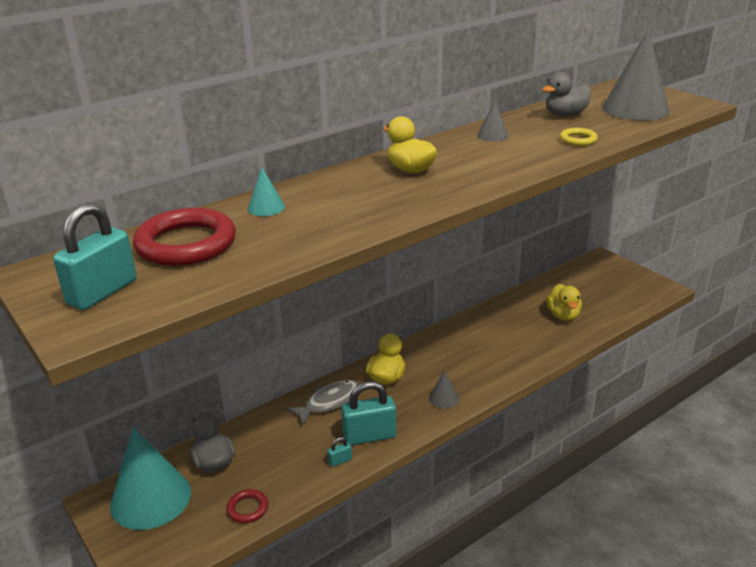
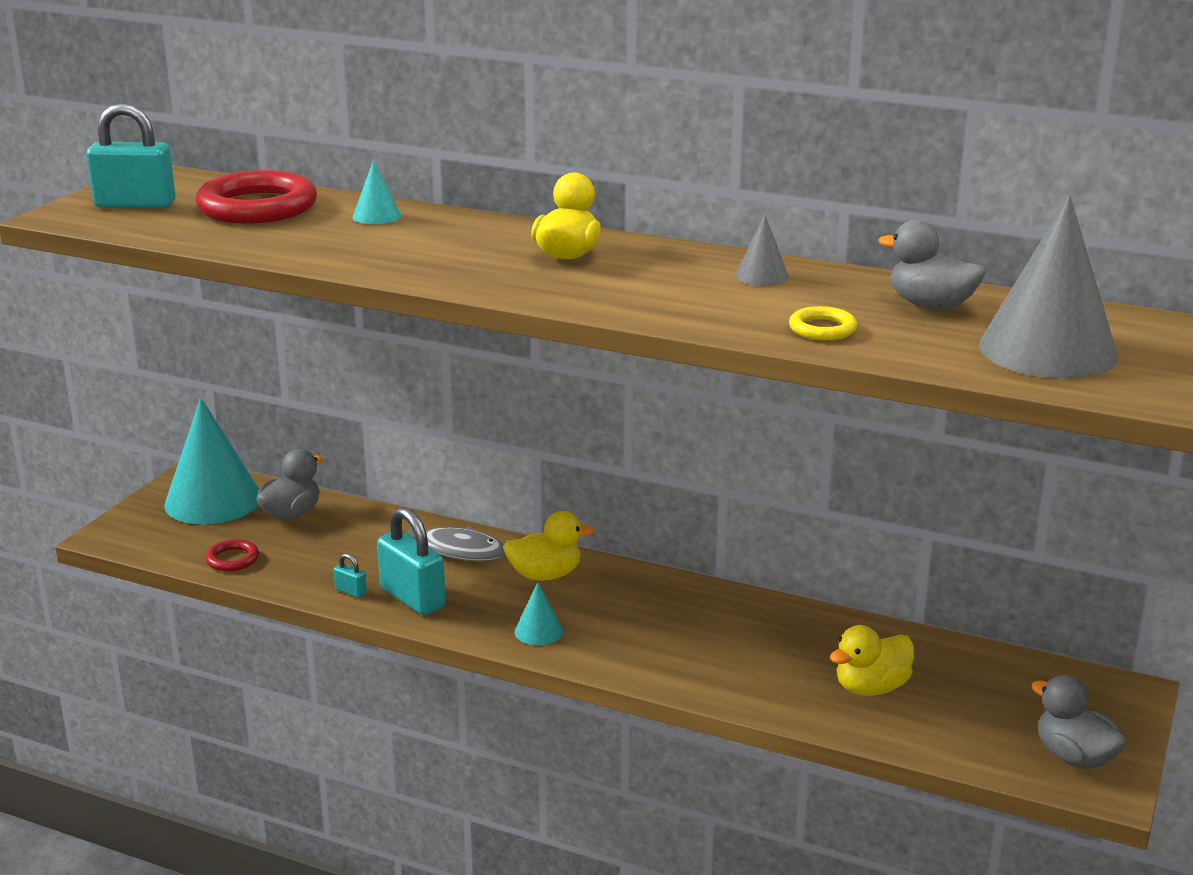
camera: 60 degrees right, 5 degrees down
grey cone [429,370,459,408] -> turquoise cone [515,582,563,645]
none -> grey duck [1031,675,1127,769]

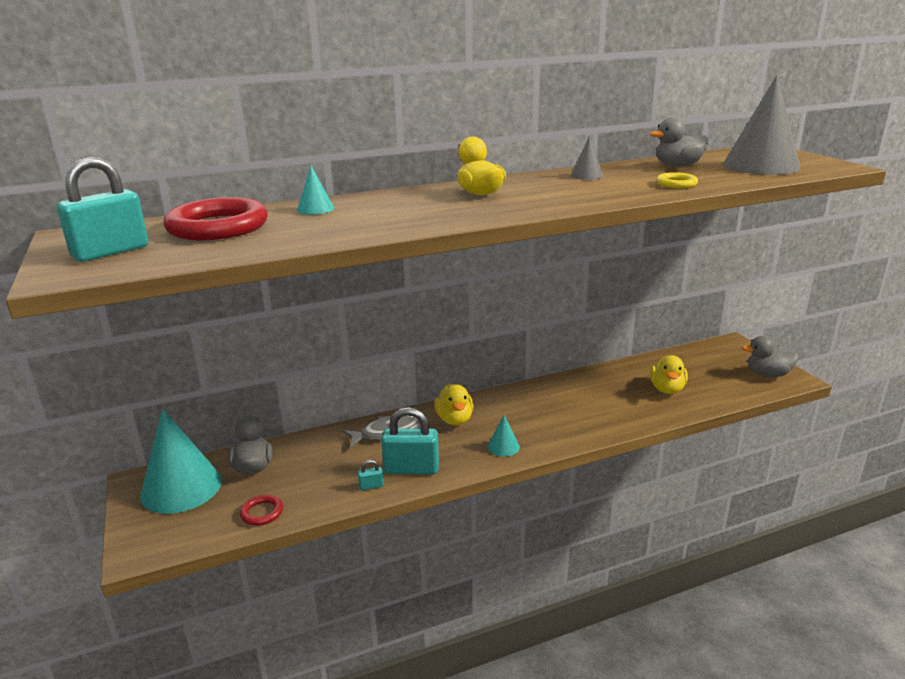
camera: 45 degrees left, 0 degrees up
yellow duck [503,511,595,581] -> yellow duck turned 135 degrees clockwise [434,384,474,425]

